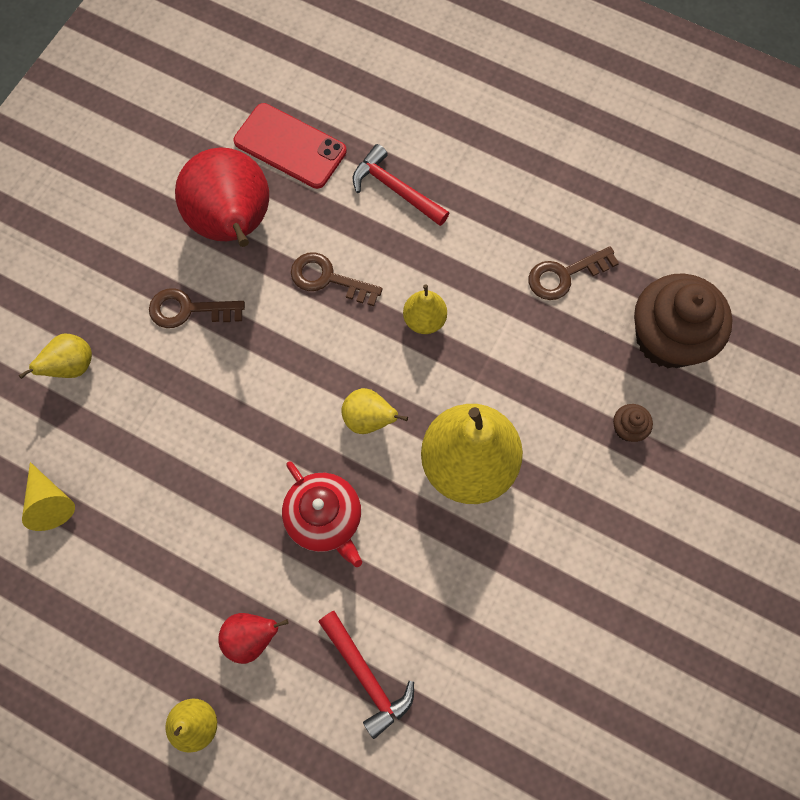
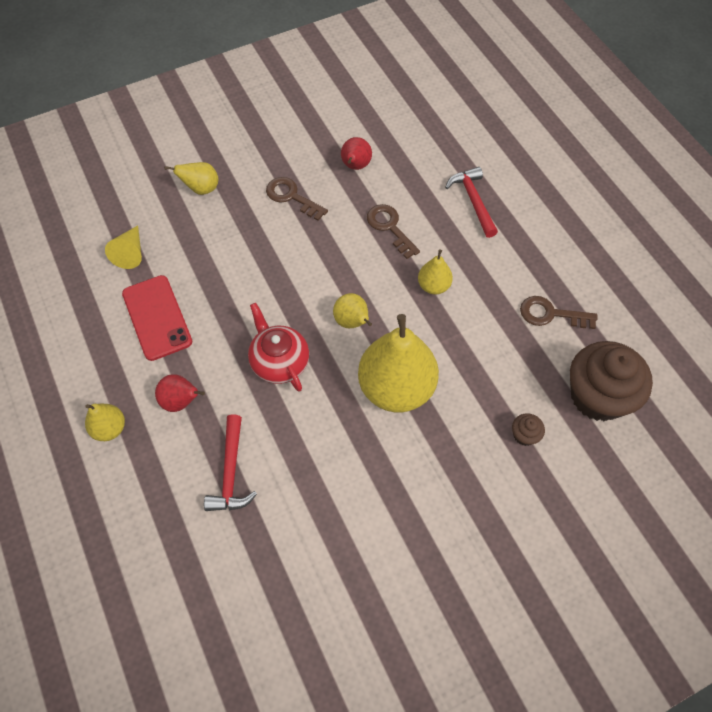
camera: 35 degrees right, 10 degrees down
red pear [175,147,269,247] -> red pear [341,137,372,170], size x0.47
red phone [234,103,347,189] -> red phone moved to [122,275,192,361]
red teapot [282,461,362,567] -> red teapot turned 150 degrees clockwise [248,303,309,392]

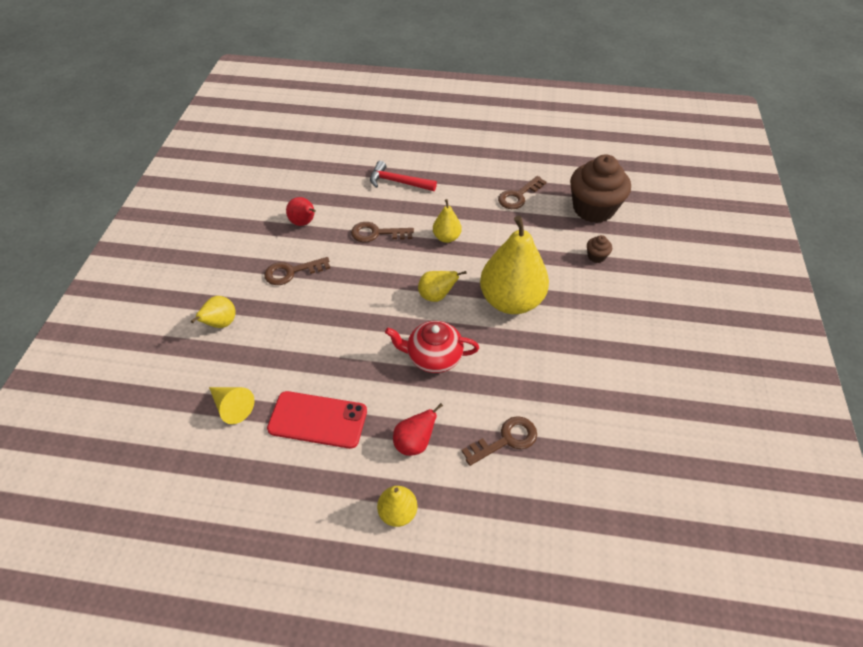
camera: 55 degrees left, 10 degrees down
red hammer [204,414,257,511] -> brown key [462,416,537,466]

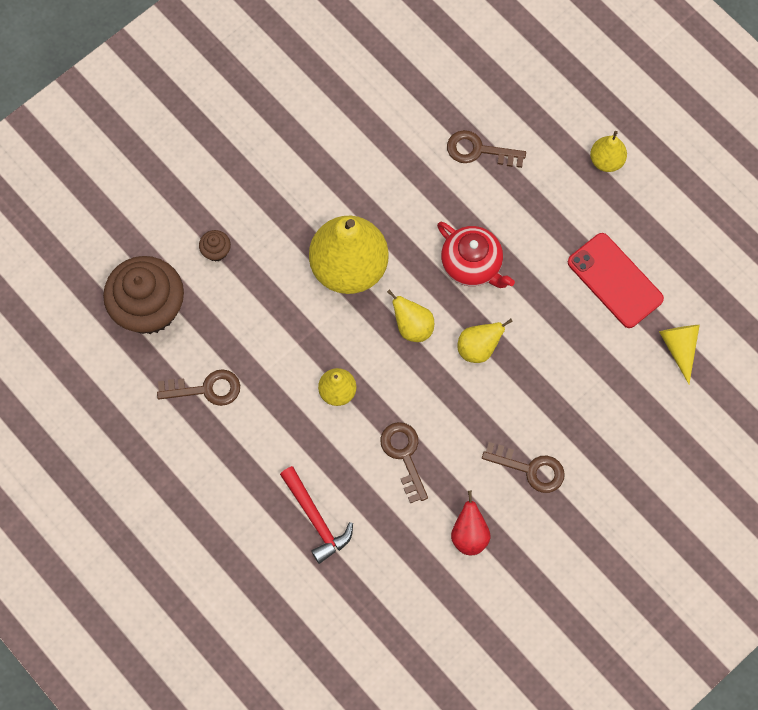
camera: 140 degrees left, 20 degrees up
yellow pear [191,296,236,328] -> yellow pear moved to [457,319,513,363]
brown key [351,222,414,242] -> brown key turned 150 degrees counterclockwise [380,422,428,503]
red pear [393,403,443,456] -> none

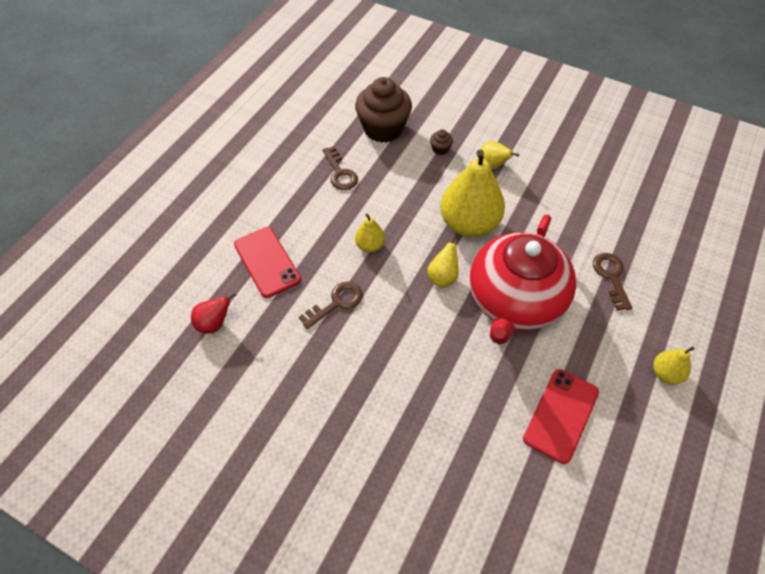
camera: 70 degrees right, 15 degrees down
red hammer [280,466,353,564] -> red phone [234,227,301,298]
red teapot [437,222,515,288] -> red teapot [470,214,576,345], size x1.91
red pear [451,491,490,555] -> red pear moved to [191,293,236,334]
yellow pear [457,319,513,363] -> yellow pear moved to [480,141,519,169]
brown key [482,442,565,493] -> none
yellow cone [659,325,700,384] -> none

